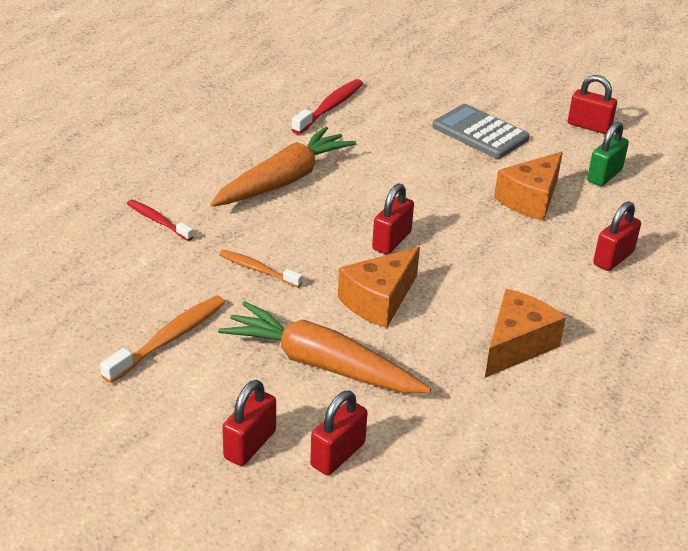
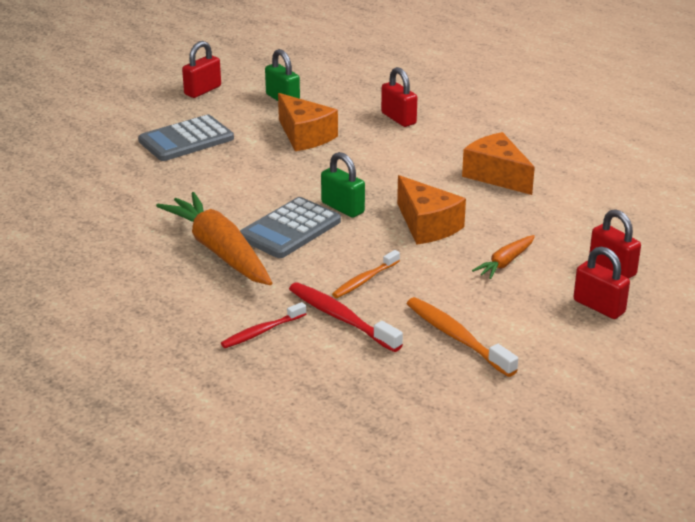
camera: 75 degrees left, 5 degrees down
orange carrot [218,301,431,393] -> orange carrot [472,235,535,279], size x0.49
red toothbrush [291,79,363,134] -> red toothbrush moved to [289,282,403,352]
red padlock [372,183,414,254] -> green padlock [321,152,365,218]
none -> grey calculator [240,197,341,258]

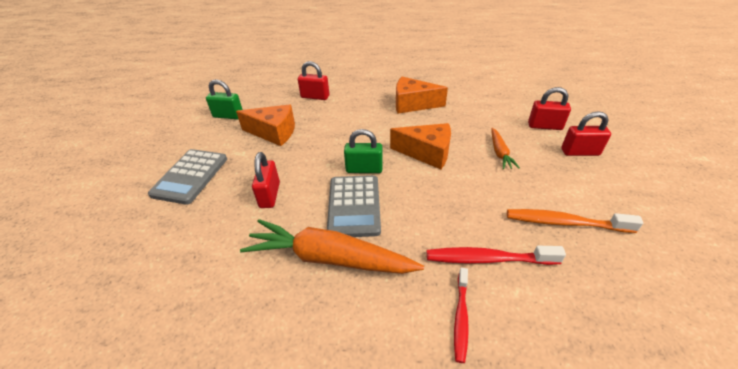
camera: 40 degrees left, 10 degrees up
red padlock [182,41,221,98] -> red padlock moved to [252,152,280,208]
orange toothbrush [332,250,400,298] -> none

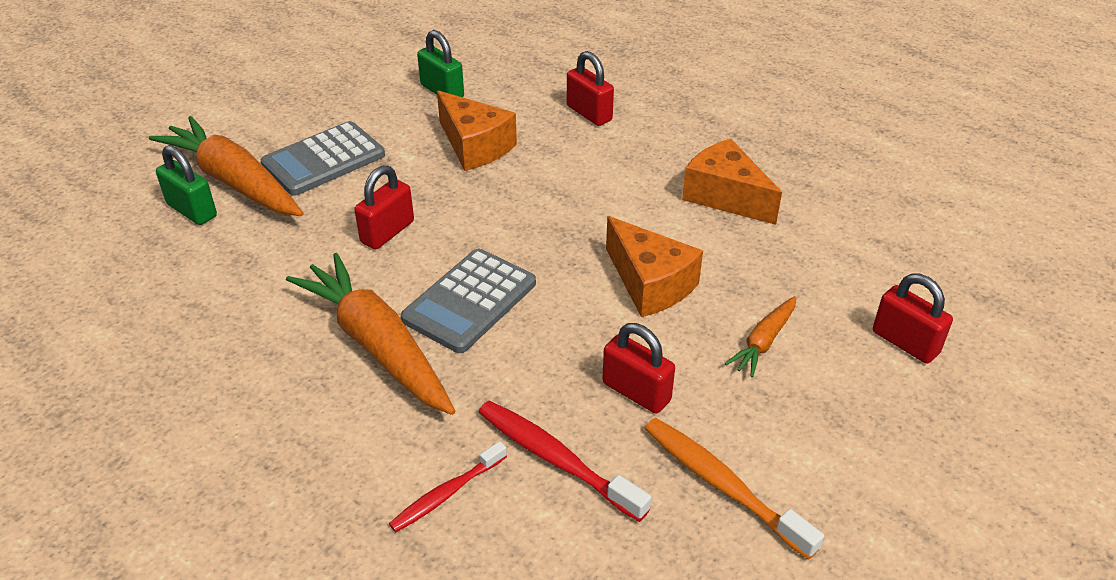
camera: 35 degrees right, 0 degrees up
green padlock [344,129,383,173] -> green padlock moved to [156,145,217,225]
red padlock [561,111,611,156] -> red padlock moved to [602,323,675,414]
none -> orange carrot [149,116,303,216]

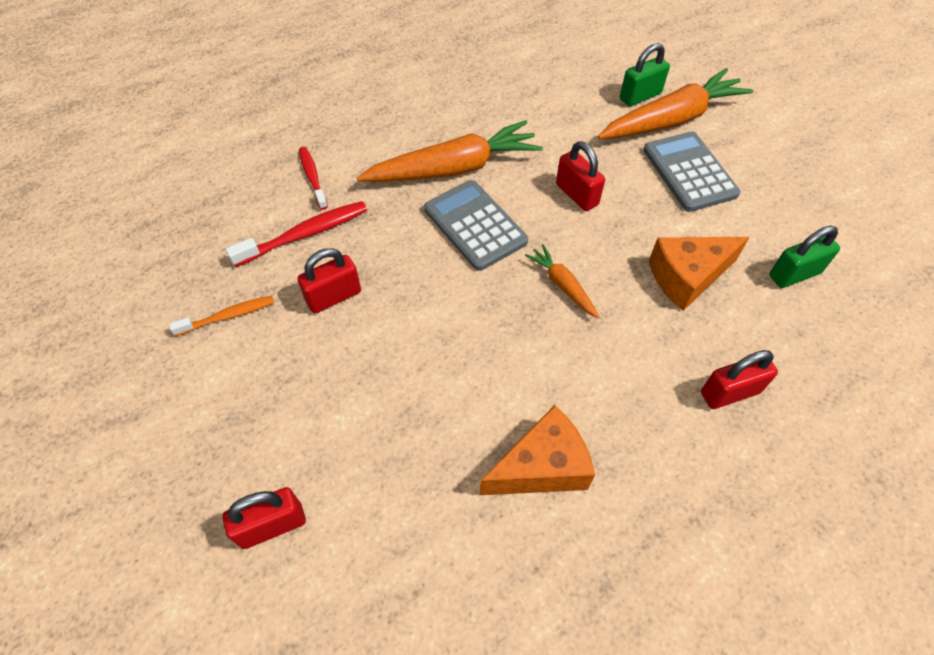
camera: 110 degrees right, 15 degrees up
orange cheese [606,216,703,317] -> none
orange toothbrush [644,418,824,560] -> orange toothbrush [169,296,274,336], size x0.65
orange carrot [725,296,796,377] -> orange carrot moved to [525,244,600,318]

